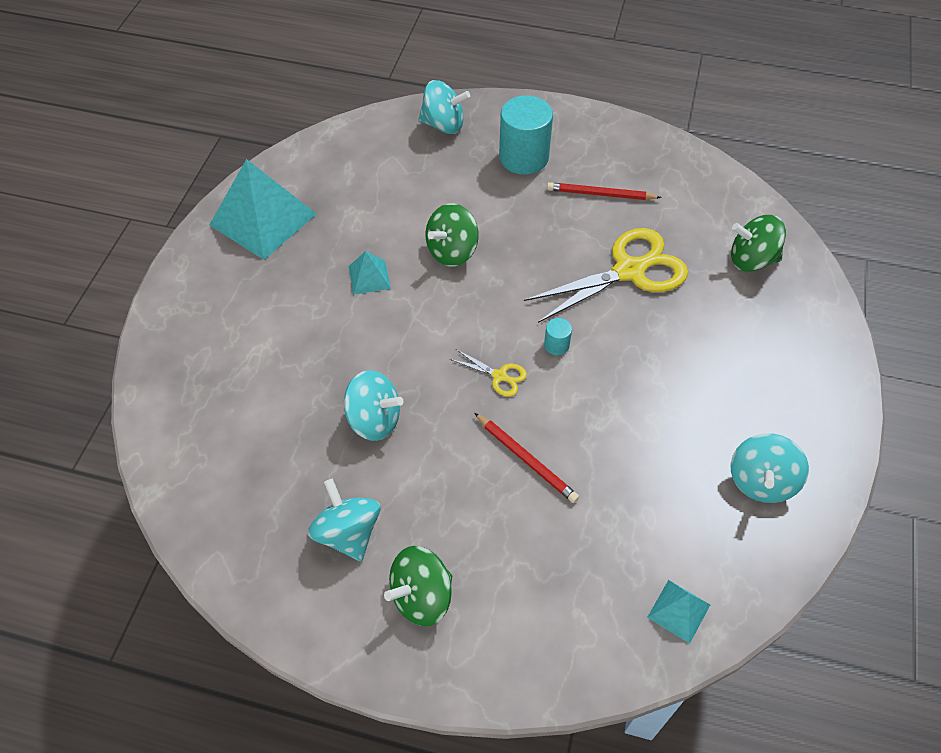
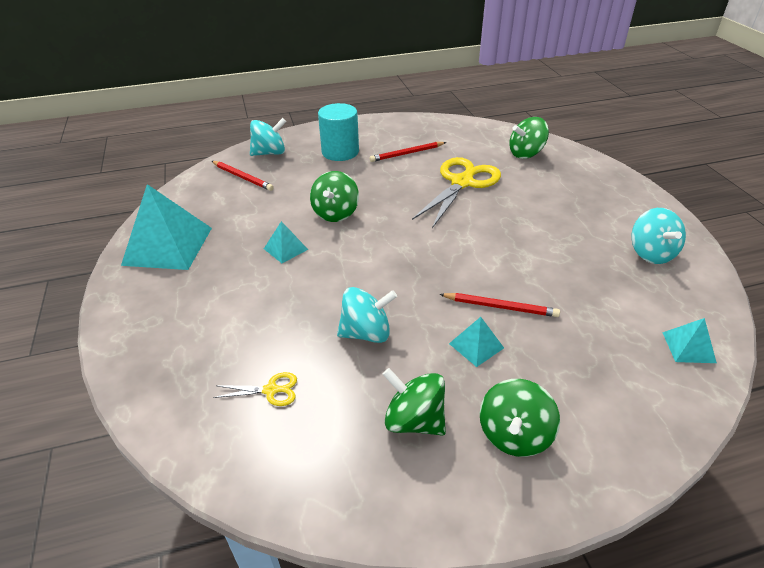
camera: 30 degrees left, 15 degrees down
turquoise spinning top [308,479,380,561] -> green spinning top [383,368,446,436]
yellow scissors [450,349,527,397] -> yellow scissors moved to [213,372,297,406]
turquoise cylinder [544,318,572,355] -> none
none -> red pencil [212,161,274,191]
none -> turquoise pyramid [449,317,504,367]

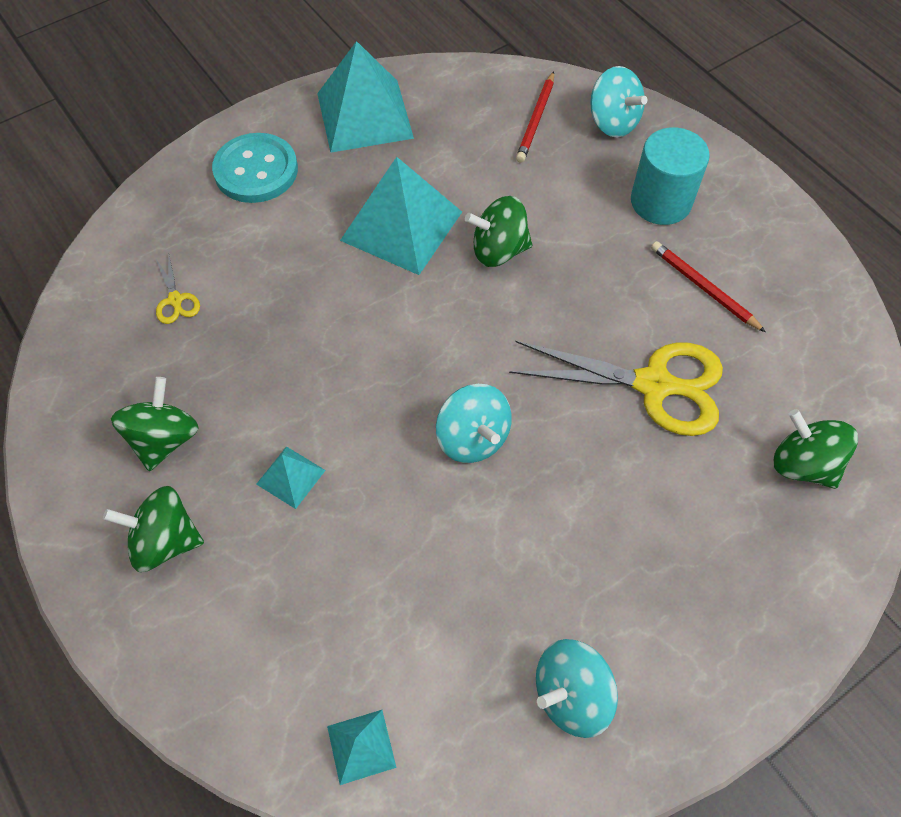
camera: 70 degrees right, 20 degrees up
turquoise pyramid [264,221,308,263] -> turquoise pyramid [340,157,462,275], size x2.12
turquoise spinning top [337,287,397,343] -> turquoise spinning top moved to [436,384,511,463]
red pencil [439,293,560,317] -> none
none -> turquoise button [212,133,298,203]

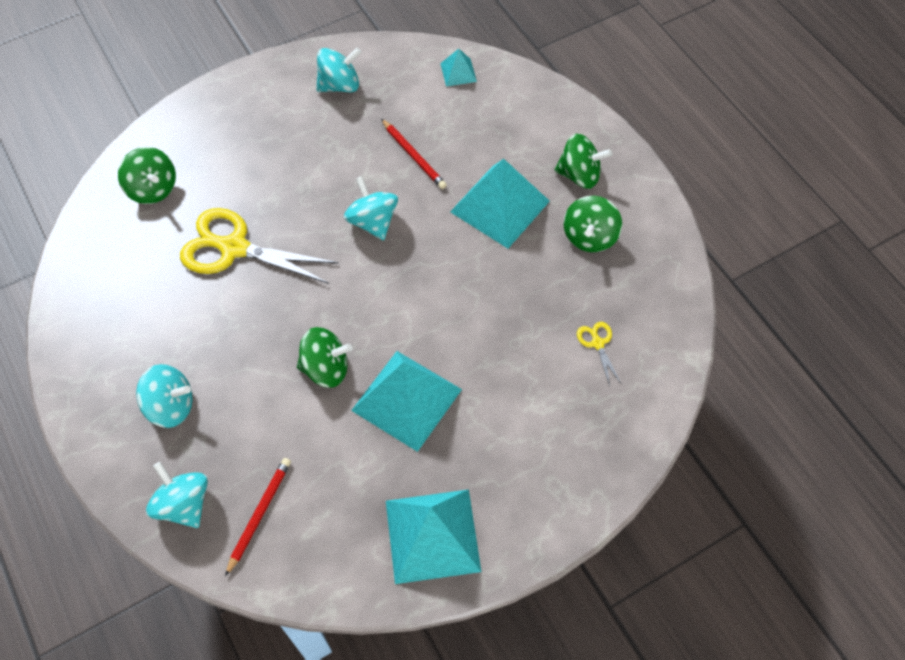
camera: 175 degrees left, 0 degrees up
turquoise button [212,133,298,203] -> none
turquoise pyramid [256,446,326,509] -> turquoise pyramid [450,159,550,248], size x2.12
turquoise cylinder [631,127,710,225] -> turquoise spinning top [136,364,193,428]
red pencil [651,241,766,332] -> red pencil moved to [381,119,447,189]

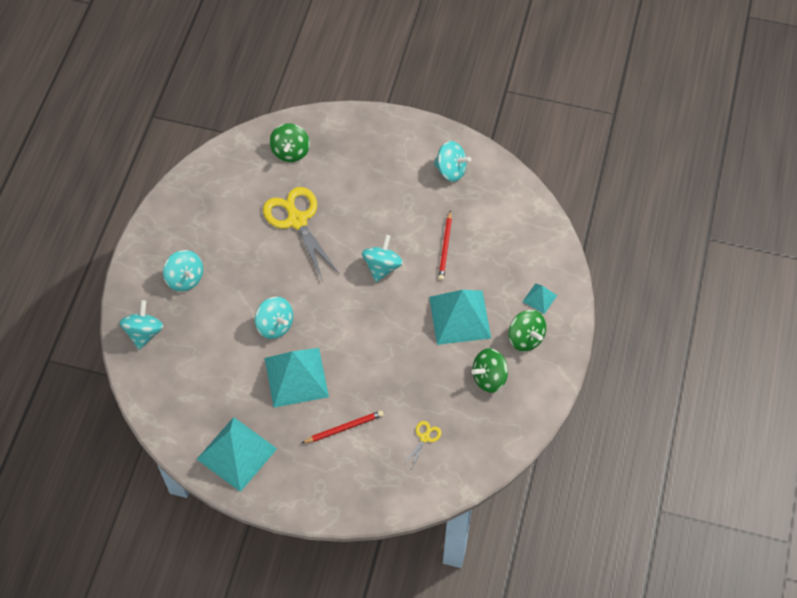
camera: 45 degrees right, 0 degrees up
red pencil [225,458,291,577] -> red pencil moved to [302,410,384,443]
green spinning top [297,327,352,388] -> turquoise spinning top [255,297,293,339]
turquoise pyramid [440,49,477,87] -> turquoise pyramid moved to [523,283,557,314]

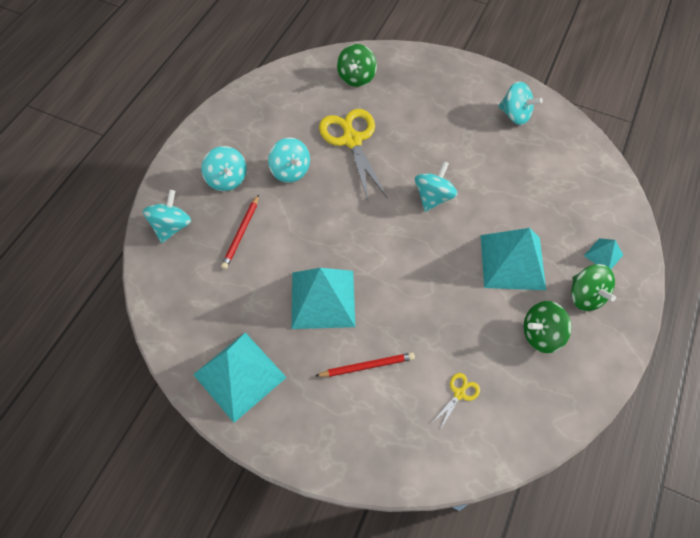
camera: 10 degrees right, 0 degrees up
turquoise spinning top [255,297,293,339] -> turquoise spinning top moved to [268,138,310,183]
red pencil [438,210,452,281] -> red pencil moved to [221,194,259,269]

